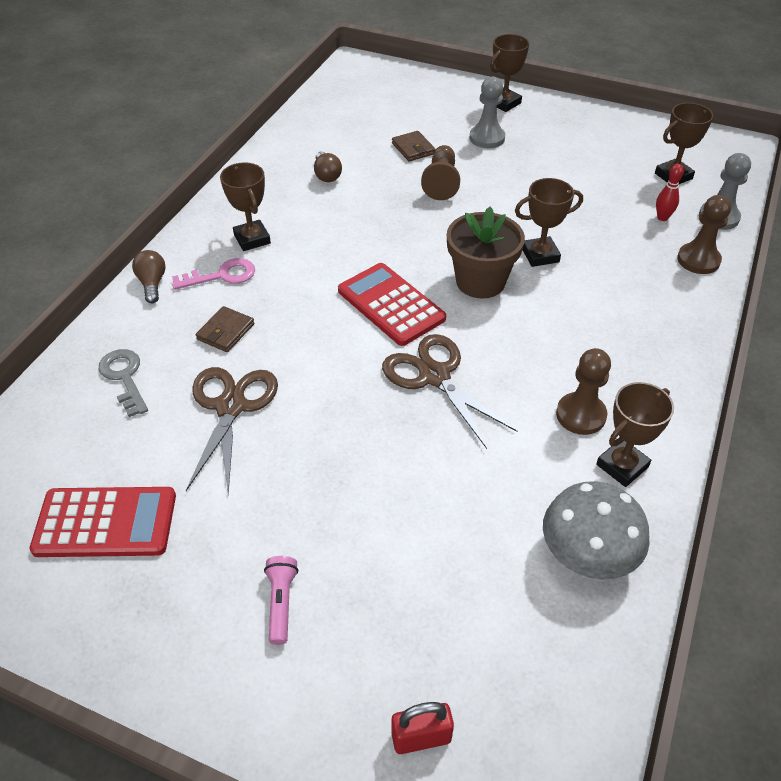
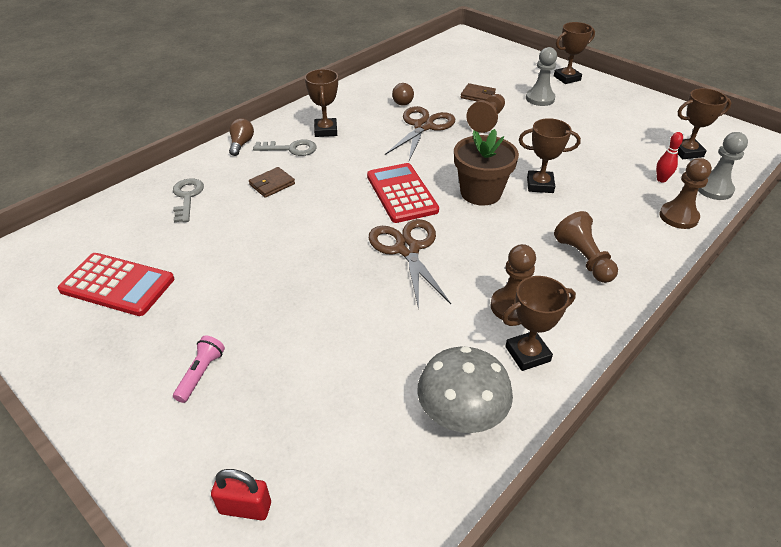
camera: 20 degrees right, 5 degrees down
pink key [172,258,255,290] -> grey key [253,140,317,156]
brown scissors [186,367,278,494] -> brown scissors moved to [385,106,455,161]
brown wallet [392,131,436,161] -> brown wallet turned 60 degrees counterclockwise [461,83,496,101]
none -> brown pawn [554,211,618,283]

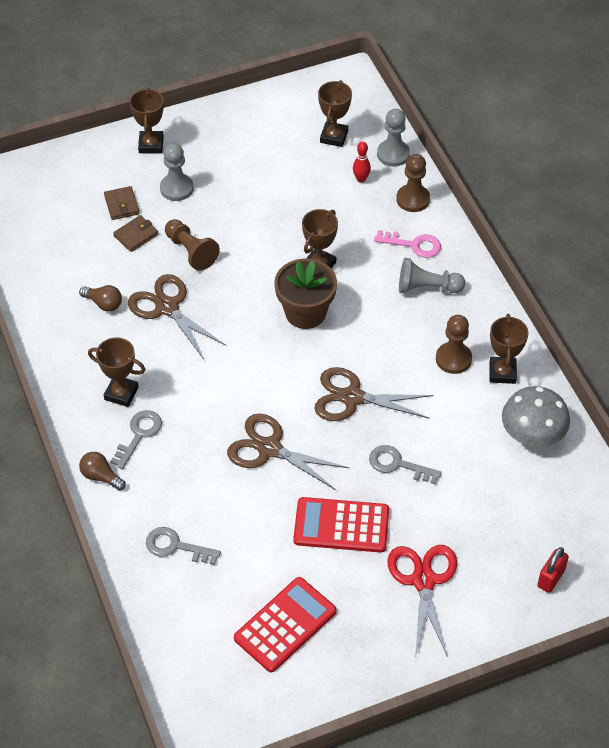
camera: 65 degrees left, 10 degrees up
pink flashlight [173,335,225,403] -> red scissors [387,545,457,657]
brown wallet [249,167,295,198] -> brown wallet moved to [104,186,139,220]
red calculator [367,163,439,223] -> red calculator moved to [293,497,389,553]
brown pawn [554,211,618,283] -> grey pawn [399,258,465,293]
none -> brown scissors [227,414,349,490]
none -> grey key [369,445,442,485]
none -> pink key [374,230,441,258]

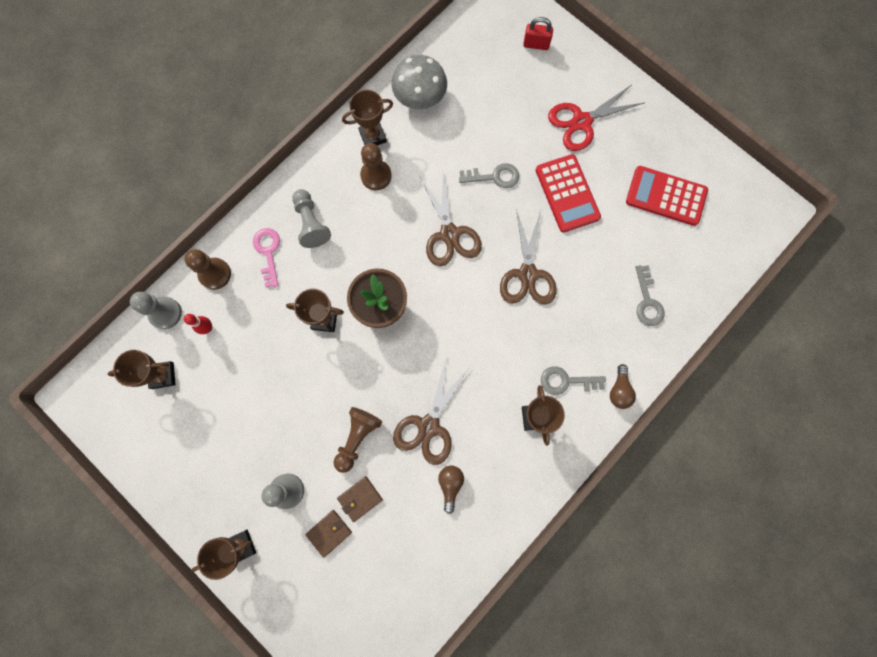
camera: 115 degrees left, 25 degrees up
brown wallet [113,215,158,252] -> brown wallet turned 60 degrees counterclockwise [337,476,383,522]
grey key [369,445,442,485] -> grey key turned 90 degrees counterclockwise [459,163,519,188]

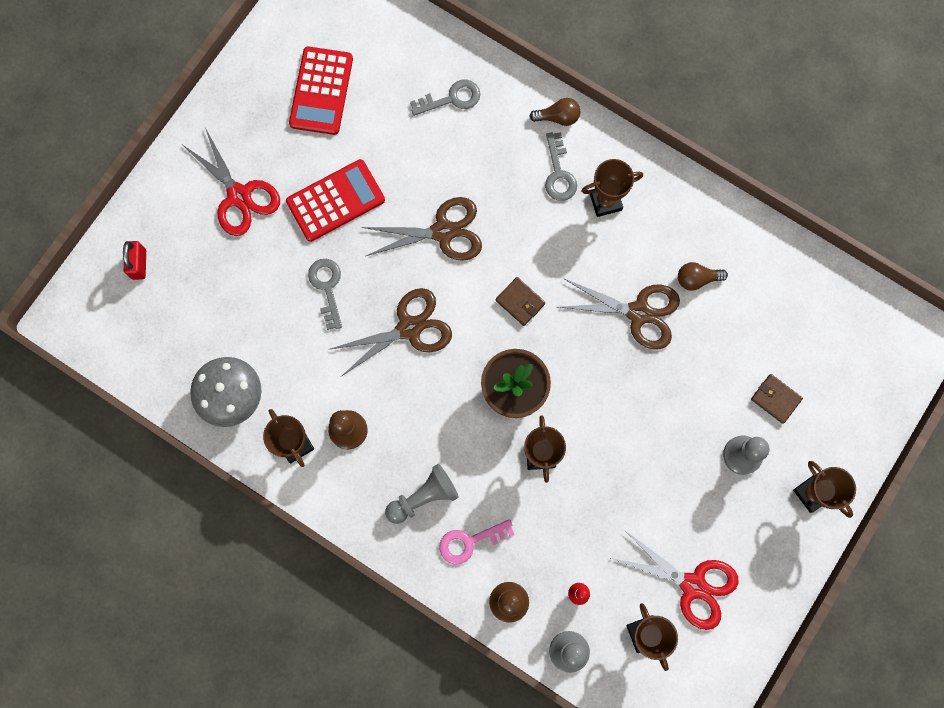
camera: 100 degrees left, 0 degrees up
brown pawn [333,407,382,473] -> none
brown wallet [337,476,383,522] -> brown wallet moved to [496,277,545,326]
none -> red scissors [611,532,739,630]

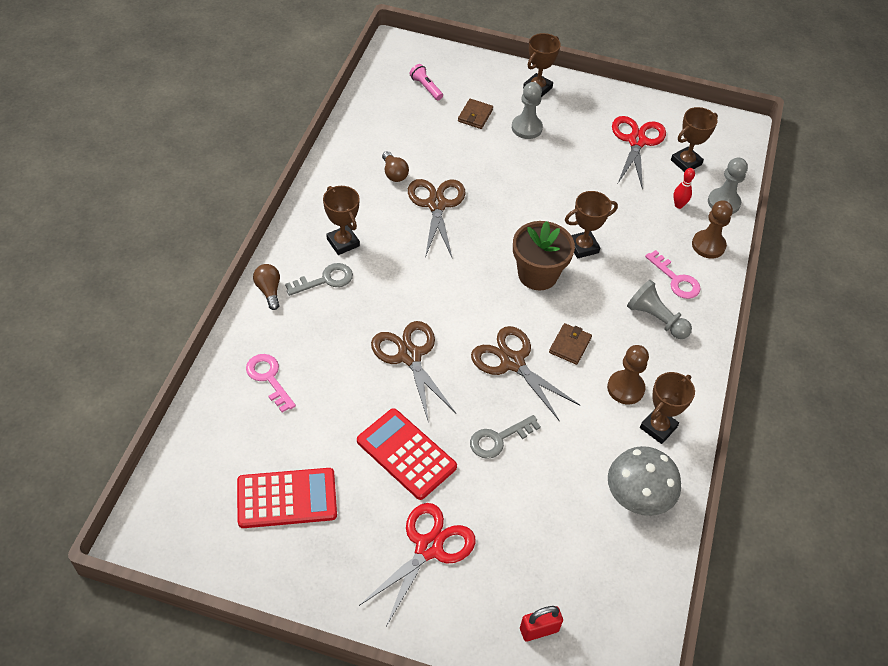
camera: 110 degrees left, 25 degrees down
grey key [410,80,480,116] -> pink key [246,354,296,412]
brown wallet [496,277,545,326] -> brown wallet moved to [549,323,592,365]
none -> pink flashlight [410,64,443,100]

